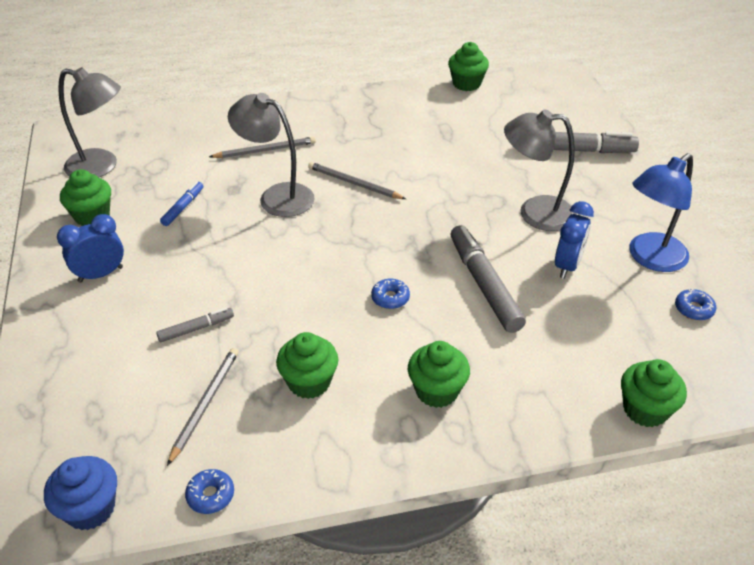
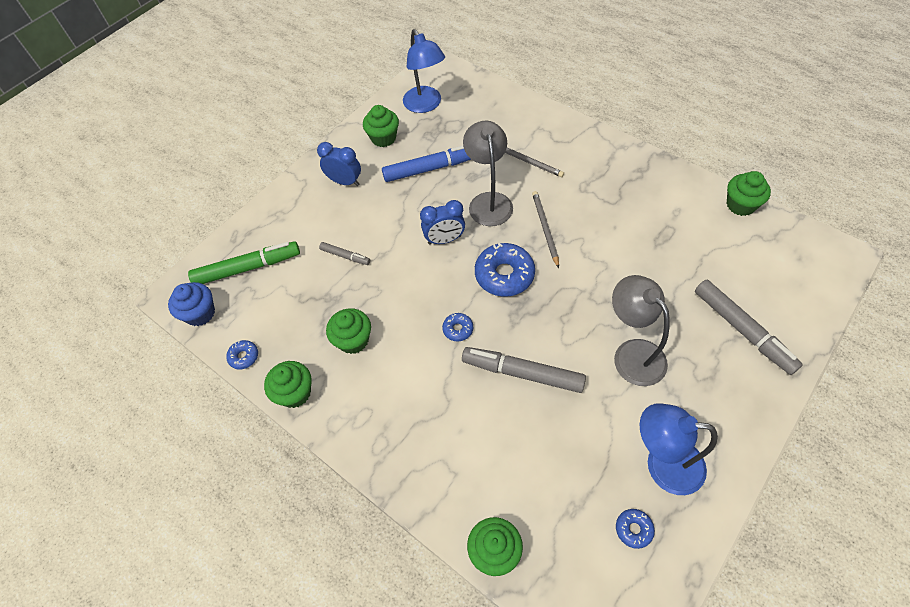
camera: 55 degrees right, 15 degrees up
grey lamp [58,67,121,178] -> blue lamp [403,29,445,113]
blue marker [160,182,203,226] -> blue marker [382,146,471,182], size x1.96
grey pencil [167,348,239,466] -> none
green cupcake [408,341,470,408] -> green cupcake moved to [264,361,312,408]
grey marker [451,225,526,333] -> grey marker turned 105 degrees counterclockwise [462,347,586,393]
blue clock [555,201,594,279] -> blue clock moved to [420,200,465,244]
none -> green marker [188,241,300,284]
none -> blue donut [475,243,535,297]

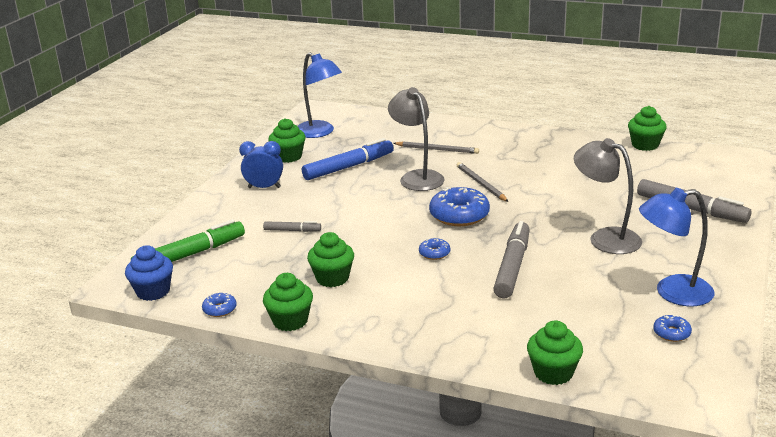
camera: 20 degrees left, 30 degrees down
blue clock [420,200,465,244] -> none
grey marker [462,347,586,393] -> grey marker turned 105 degrees clockwise [493,221,530,298]

